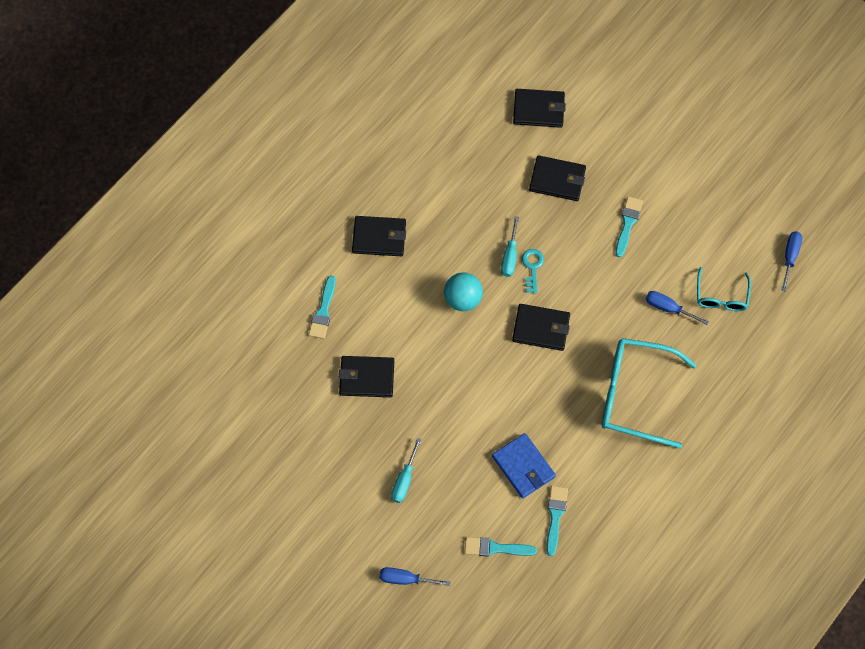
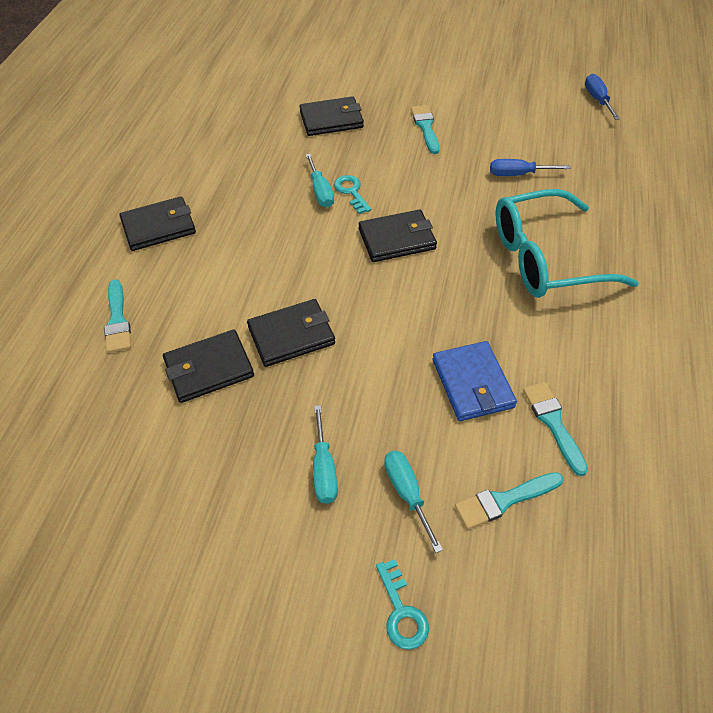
camera: 25 degrees left, 15 degrees down
blue screwdriver [379,567,450,586] -> turquoise key [376,559,429,650]
turquoise ball [444,273,483,311] -> none
blue wallet [492,433,556,499] -> blue wallet turned 45 degrees clockwise [433,341,517,421]
black wallet [513,89,566,128] -> black wallet moved to [247,299,335,367]
turquoise glasses [697,267,751,311] -> none
none -> turquoise screwdriver [384,451,443,553]

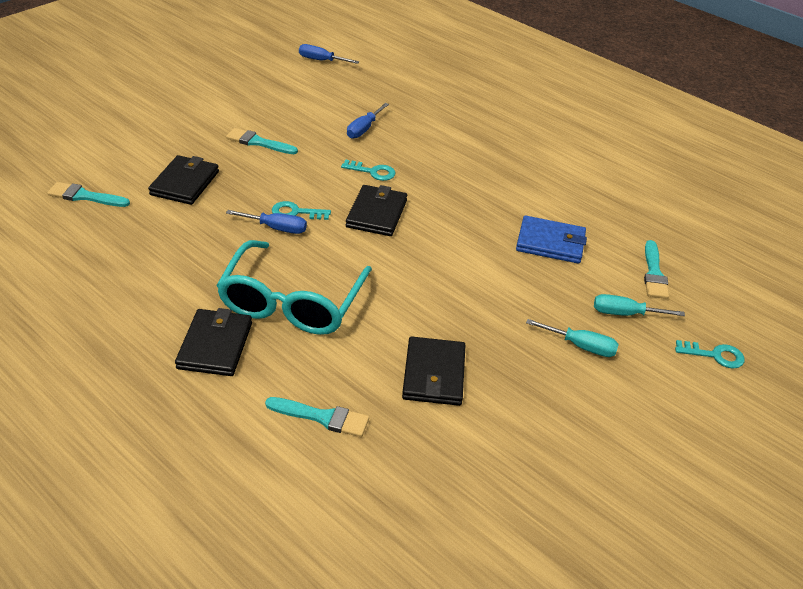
camera: 65 degrees left, 10 degrees down
black wallet [247,299,335,367] -> none
turquoise screwdriver [305,154,334,207] -> blue screwdriver [226,210,307,234]
turquoise glasses [495,189,639,298] -> turquoise glasses moved to [216,240,372,335]
turquoise brush [523,382,588,476] -> turquoise brush moved to [47,182,130,207]
none -> turquoise key [341,160,395,181]

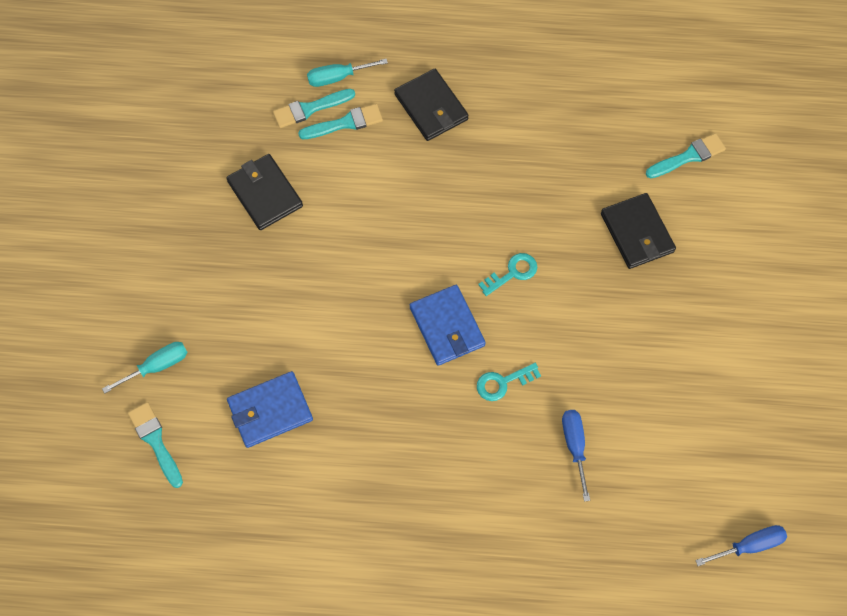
camera: 145 degrees right, 25 degrees up
turquoise glasses [216,240,372,335] -> none
turquoise brush [226,128,298,154] -> turquoise brush moved to [298,104,383,139]
blue screwdriver [226,210,307,234] -> none
black wallet [346,185,407,236] -> blue wallet [410,285,486,366]
turquoise screwdriver [526,319,619,357] -> turquoise screwdriver moved to [307,59,388,87]
turquoise key [675,340,745,369] -> none

